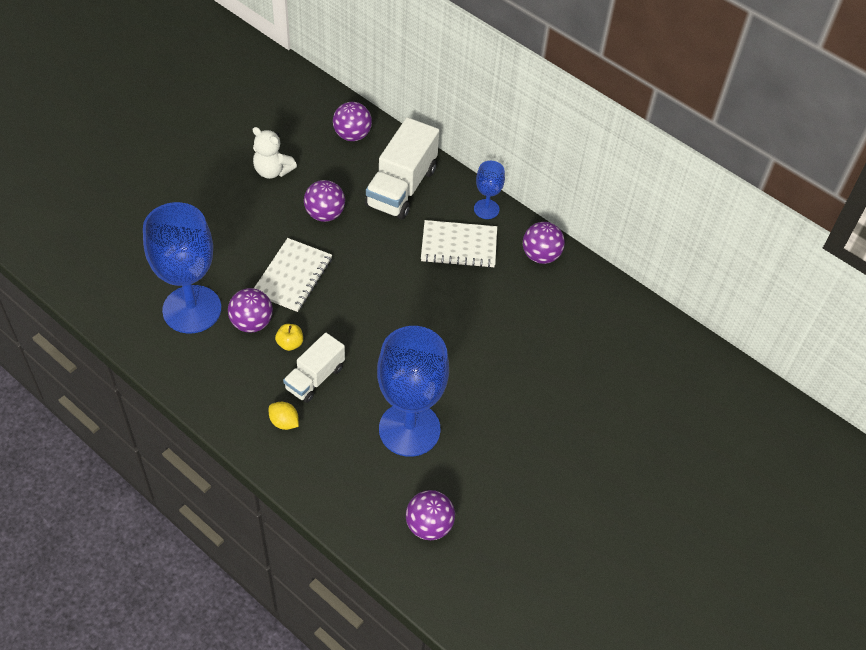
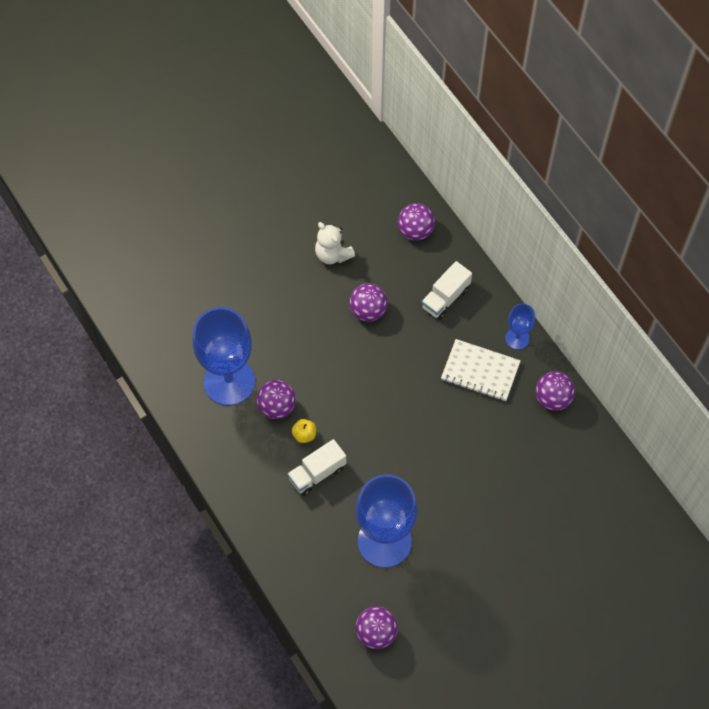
camera: 20 degrees right, 10 degrees up
white notebook [254,238,332,312] -> none
yellow lemon [269,402,299,430] -> none
white truck [365,117,439,220] -> white truck [421,261,472,320], size x0.62

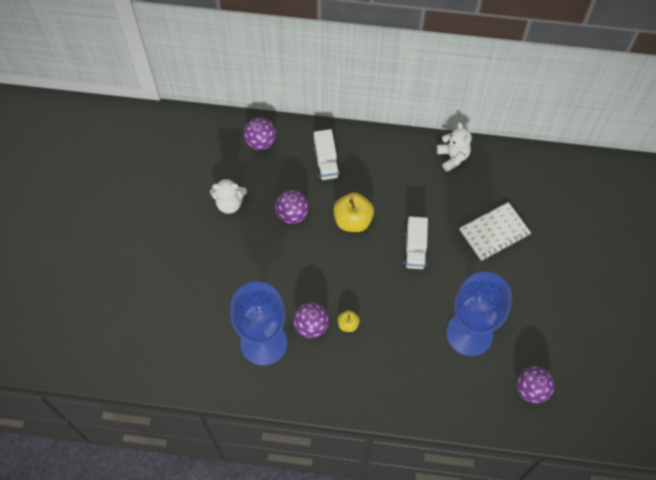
camera: 50 degrees left, 0 degrees up
white truck [287,439,346,496] -> white truck moved to [403,217,428,269]
white notebook [441,339,521,401] -> white notebook moved to [459,202,531,261]
blue goblet [505,303,535,350] -> none
purple ball [535,372,575,411] -> white teddy bear [437,122,472,172]
none -> yellow apple [334,193,374,232]

